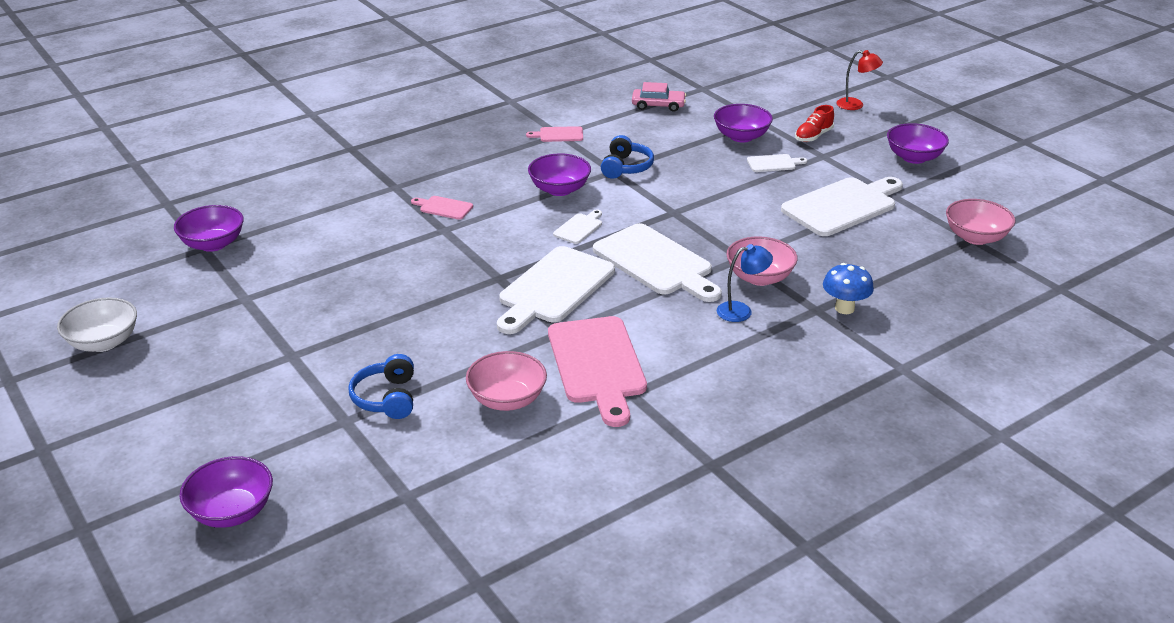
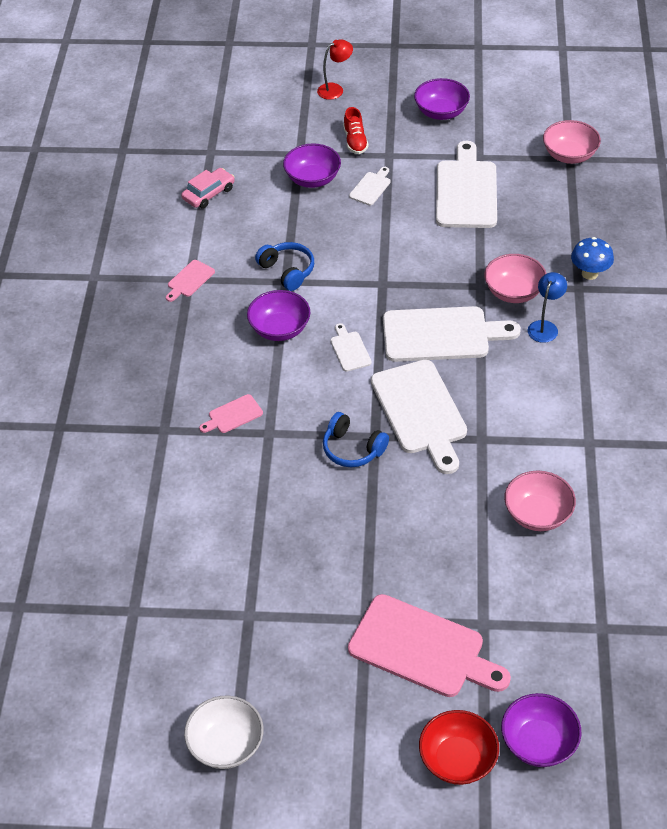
camera: 50 degrees left, 15 degrees up
purple bowl [174,205,244,252] -> none
blue headphones [348,354,414,419] -> blue headphones moved to [323,412,389,467]
pink cutting board [548,316,647,427] -> pink cutting board moved to [348,594,511,697]
none -> red bowl [419,710,499,785]

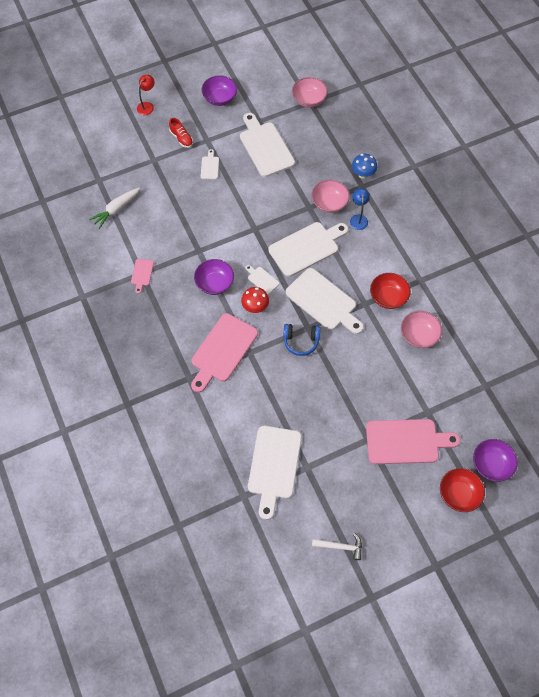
camera: 30 degrees left, 15 degrees up
pink car [181,168,235,208] -> white carrot [89,188,140,229]
white bowl [184,696,264,769] -> white hammer [312,533,362,560]
pink cutting board [199,394,263,433] -> pink cutting board [191,313,258,393], size x2.20
blue headphones [255,242,314,291] -> none
purple bowl [283,144,341,188] -> none
none -> red mushroom [241,287,269,313]
none -> white cutting board [248,426,302,520]
none -> red bowl [370,273,411,309]

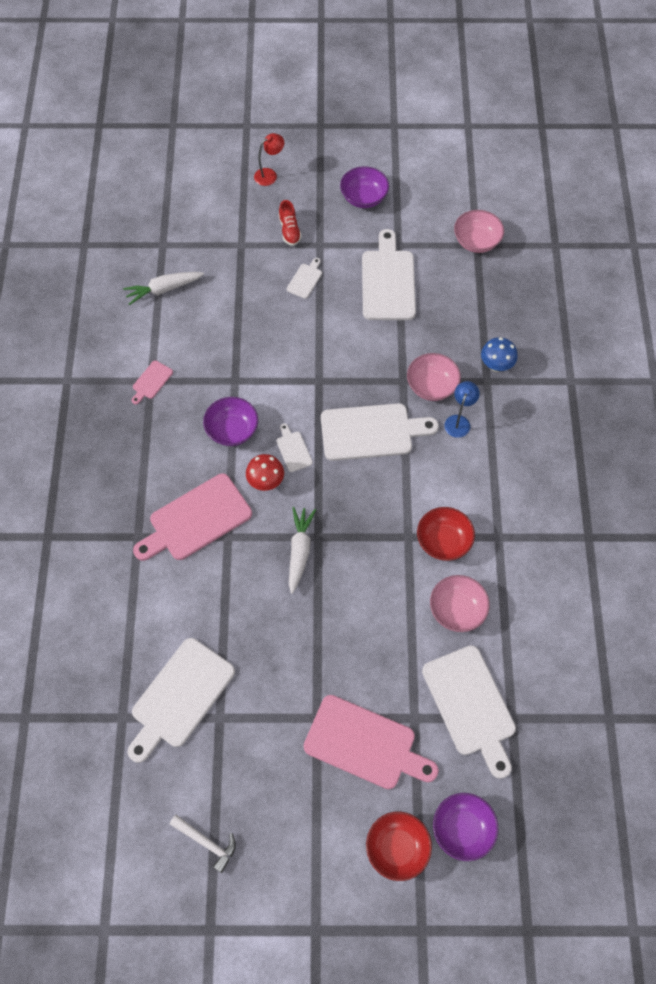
camera: 25 degrees right, 0 degrees up
blue headphones [283,324,320,356] -> white carrot [289,507,316,594]
white cutting board [285,268,364,334] -> white cutting board moved to [422,645,516,779]

